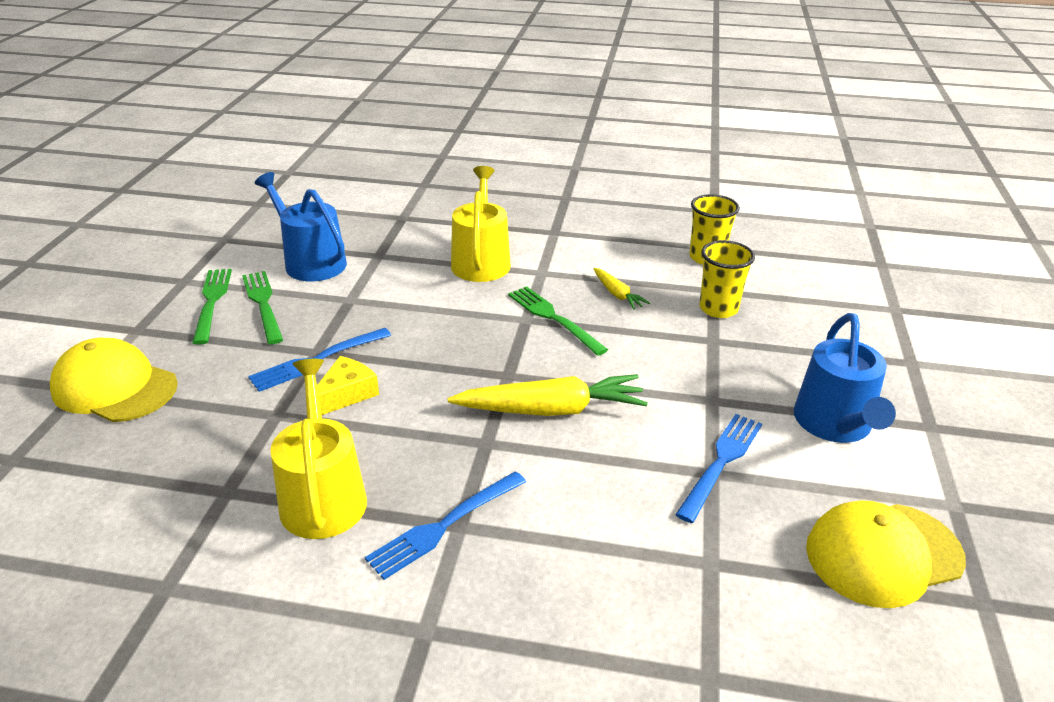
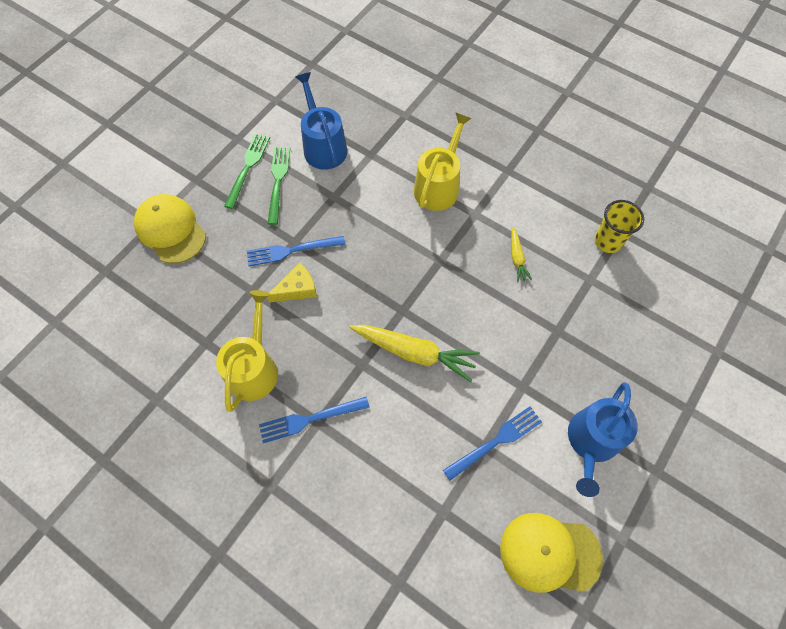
camera: 25 degrees right, 30 degrees up
green fork [508,286,608,356] -> none
yellow cup [699,240,755,318] -> none

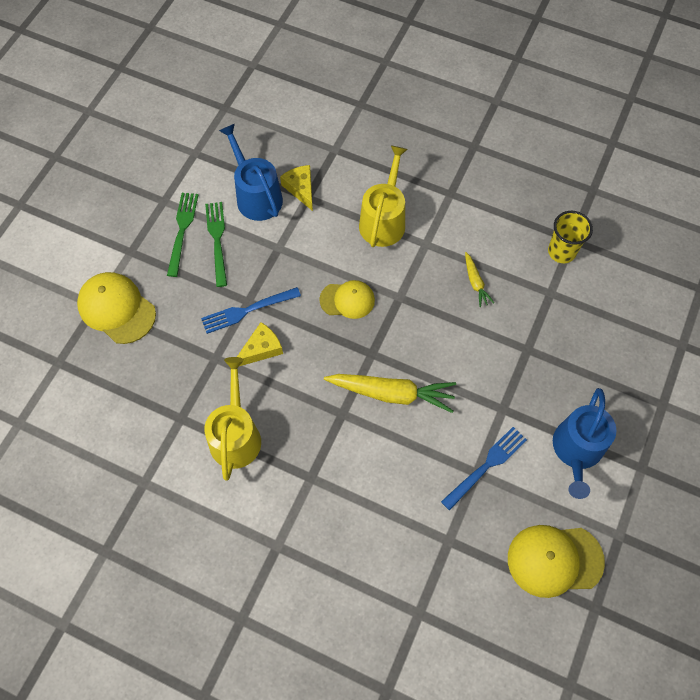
camera: 10 degrees left, 0 degrees up
blue fork [259,397,370,443] -> none
none -> yellow cheese [280,165,313,211]
none -> yellow cap [319,280,375,319]

